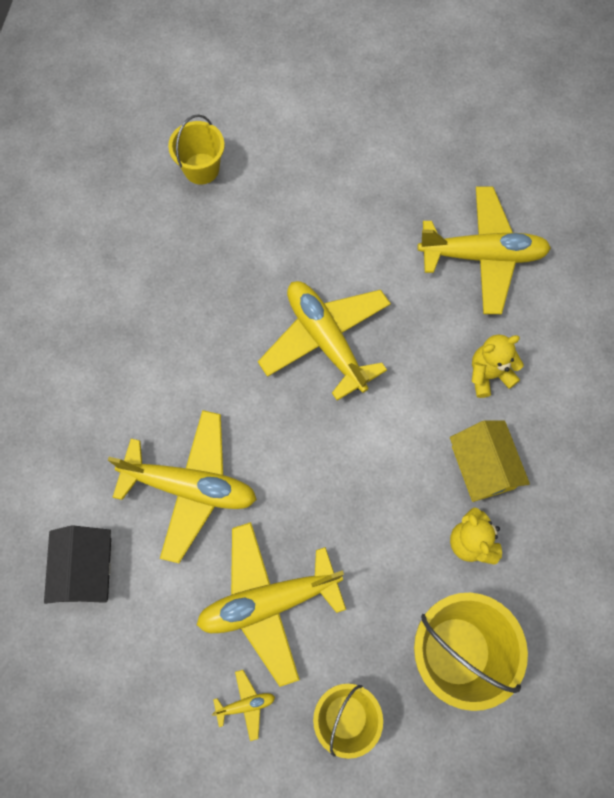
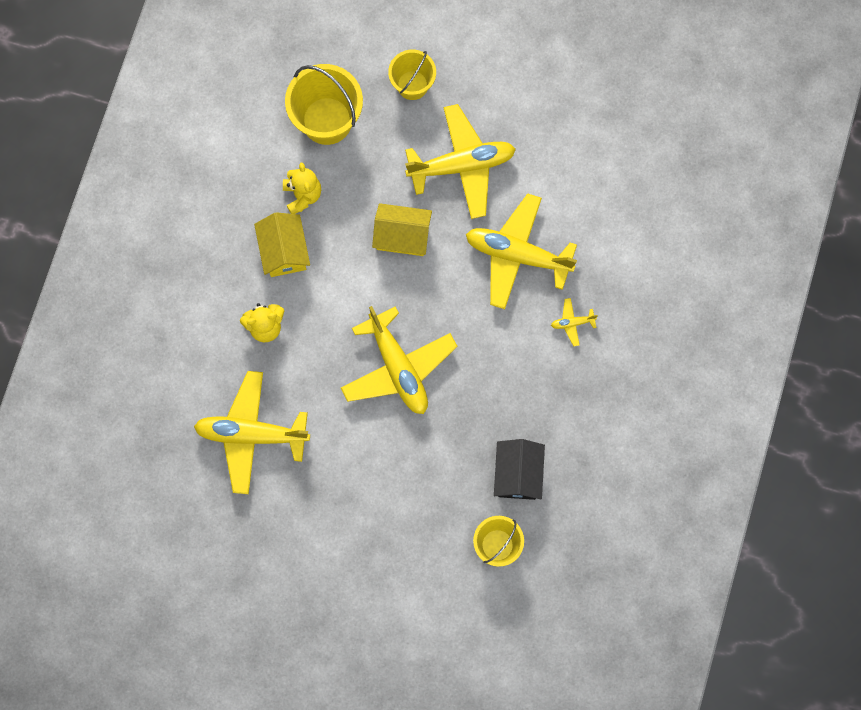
camera: 175 degrees left, 5 degrees up
black house [44,525,111,604] -> black house moved to [494,439,545,500]
yellow plane [212,670,275,741] -> yellow plane moved to [551,298,598,346]
none -> yellow house [372,203,432,256]

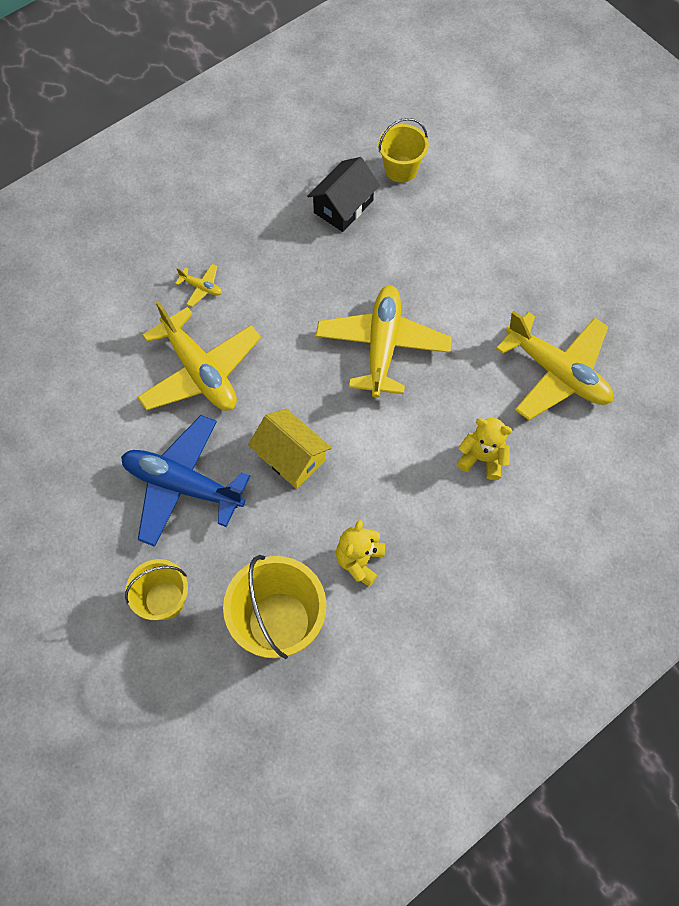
camera: 145 degrees left, 10 degrees down
yellow house [254,212,310,277] -> none
yellow plane [405,104,516,219] -> blue plane [121,415,250,547]

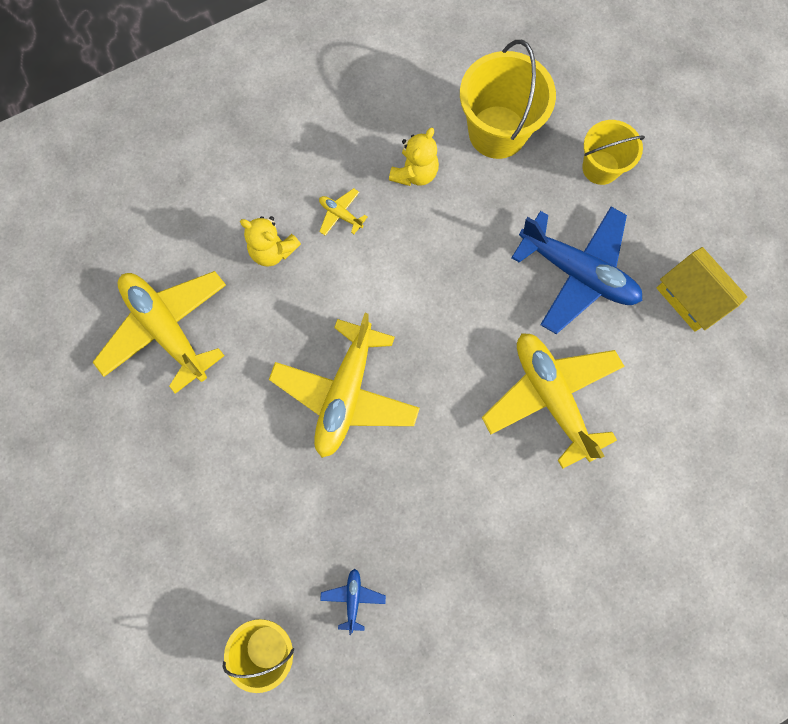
camera: 170 degrees left, 10 degrees up
yellow plane [175,264,222,307] -> yellow plane moved to [319,188,368,236]
yellow house [248,409,332,489] -> yellow house moved to [657,247,747,332]
black house [307,157,380,232] -> blue plane [320,569,386,635]

